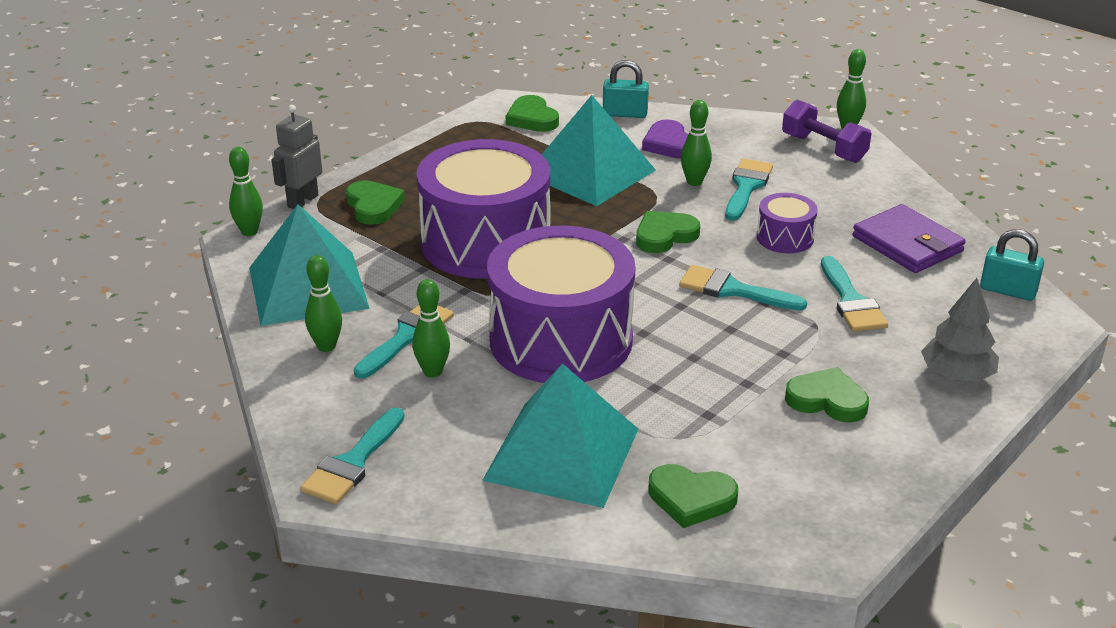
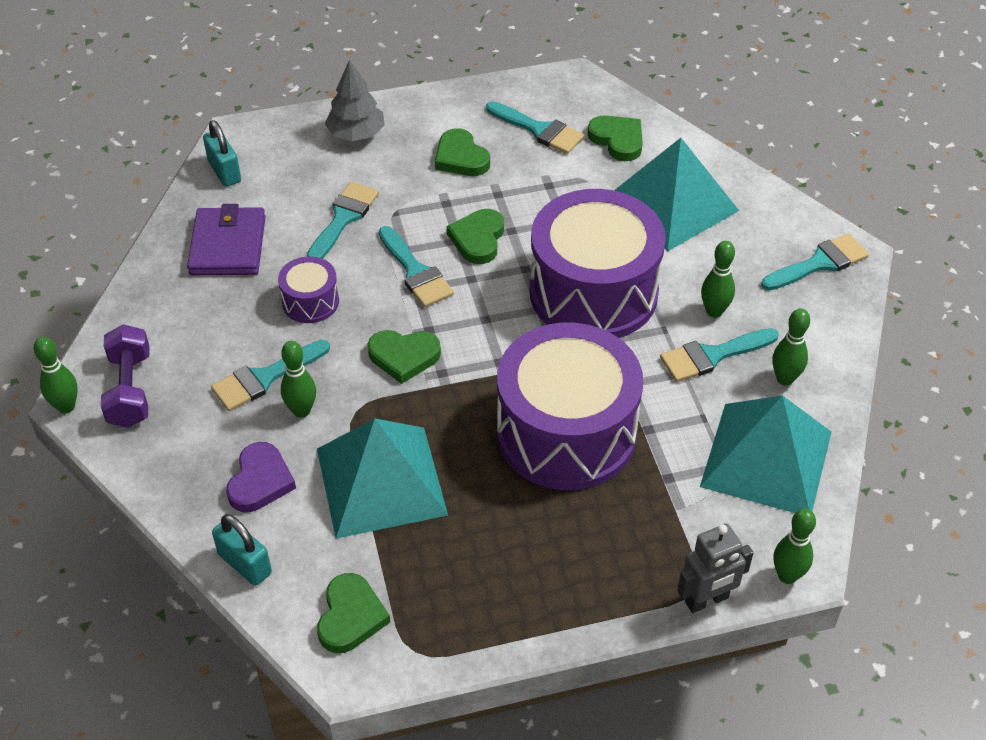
camera: 145 degrees left, 15 degrees up
green heart [346,180,405,225] -> green heart moved to [447,209,504,264]
none -> turquoise brush [486,101,584,154]

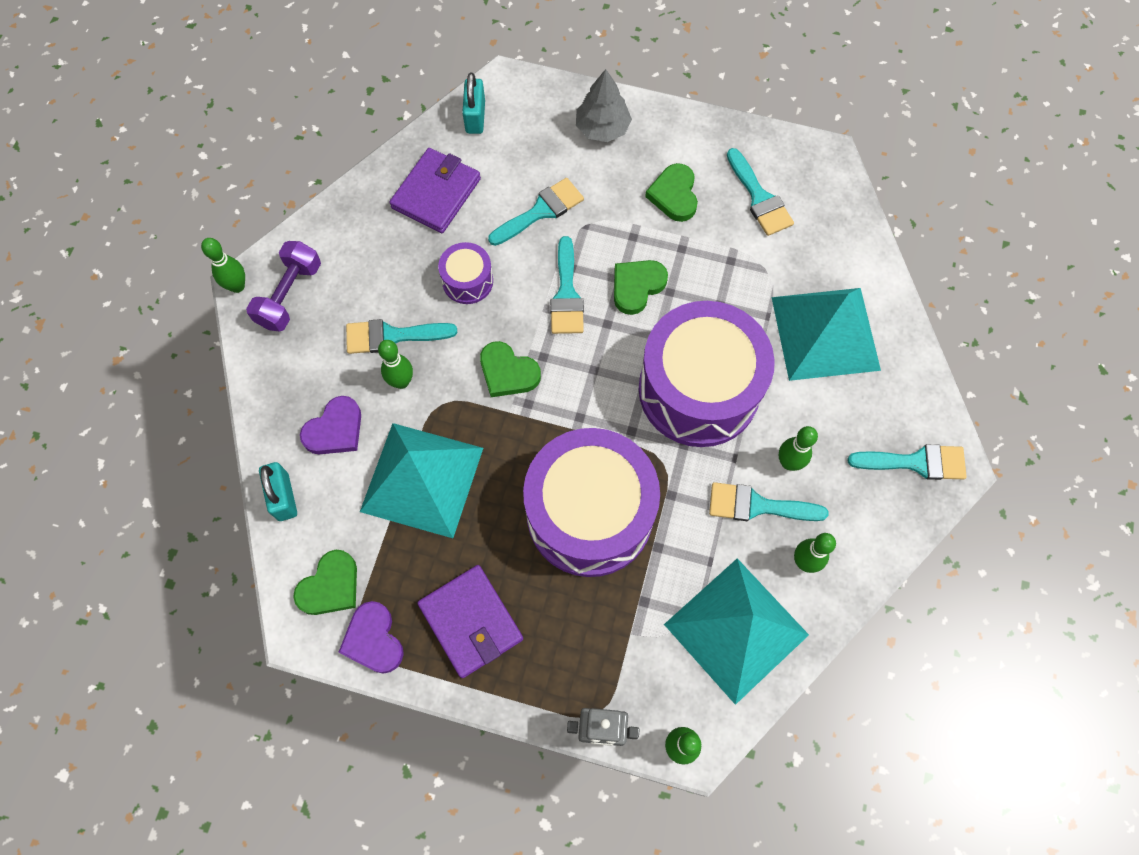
camera: 30 degrees right, 20 degrees up
green heart [588,115,643,161] -> none
none -> purple heart [338,601,404,674]
none -> purple wallet [418,565,523,678]

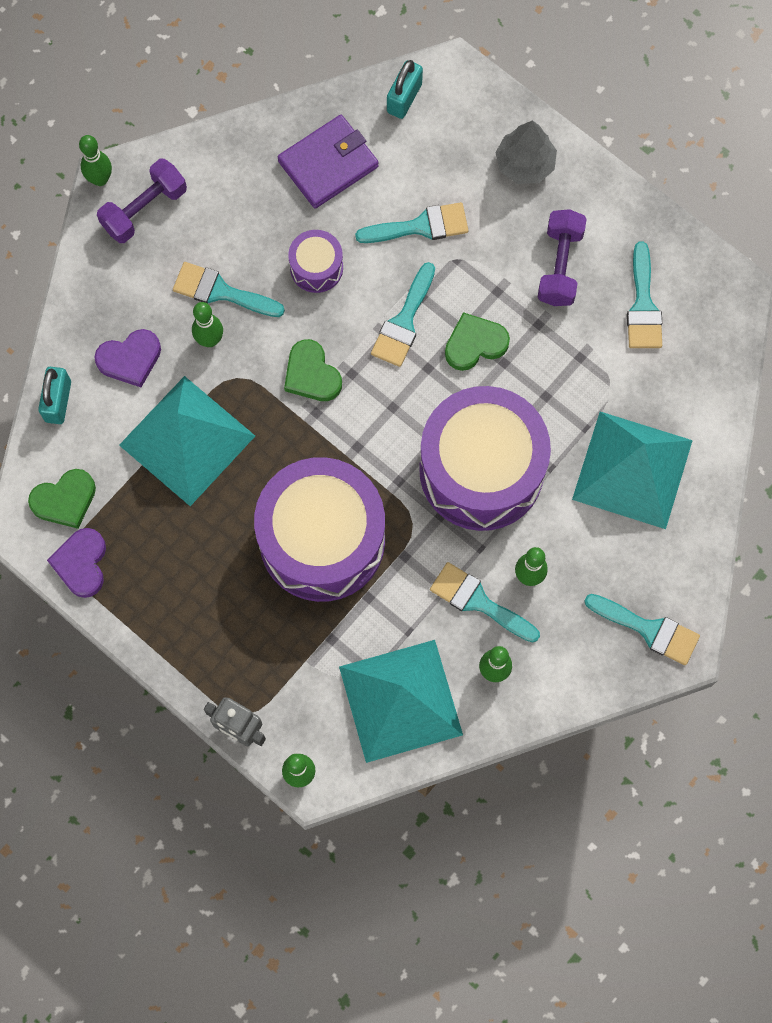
camera: 25 degrees right, 5 degrees up
purple wallet [418,565,523,678] -> none
green heart [645,163,698,222] -> purple dumbbell [538,209,587,306]

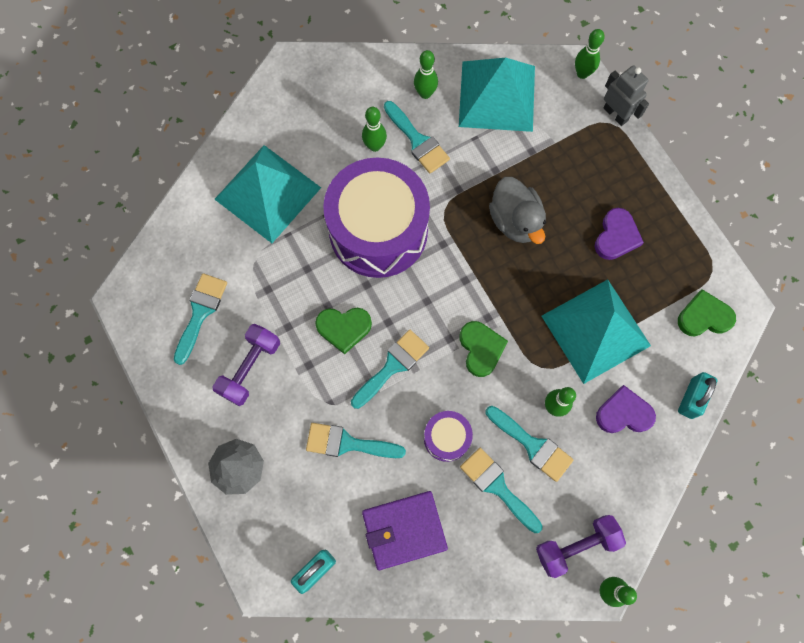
camera: 160 degrees left, 0 degrees up
purple heart [47,528,106,598] -> purple heart moved to [595,208,644,260]
purple drum [254,457,385,602] -> grey duck [489,177,546,244]
turquoise brush [584,594,700,665] -> turquoise brush moved to [460,448,542,533]

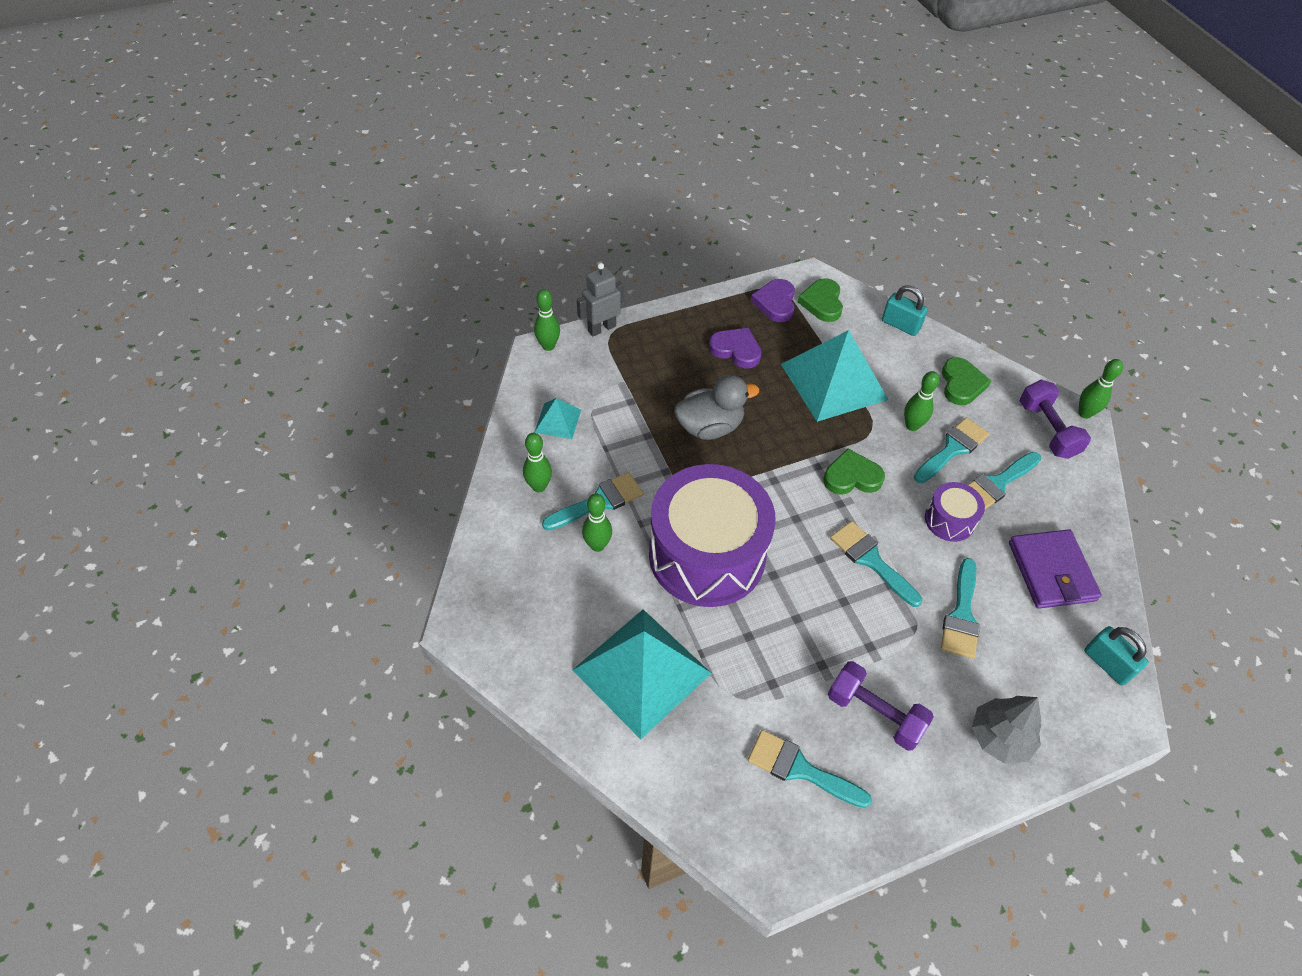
camera: 85 degrees left, 20 degrees down
green heart [315,308,372,354] -> green heart moved to [942,357,991,405]
turquoise pyramid [459,58,535,132] -> turquoise pyramid [534,398,581,439], size x0.46
purple heart [596,385,656,433] -> purple heart moved to [751,279,795,322]

